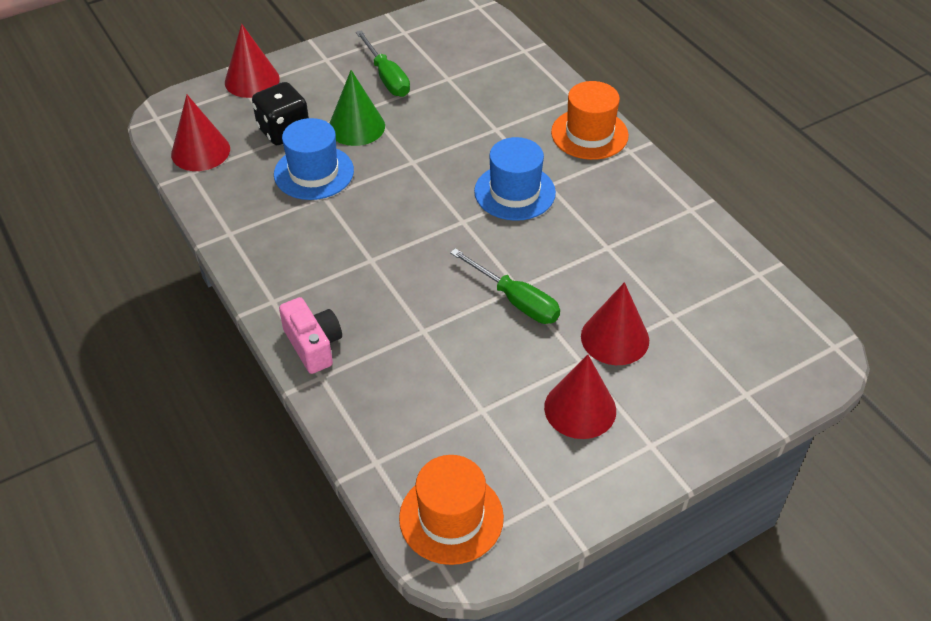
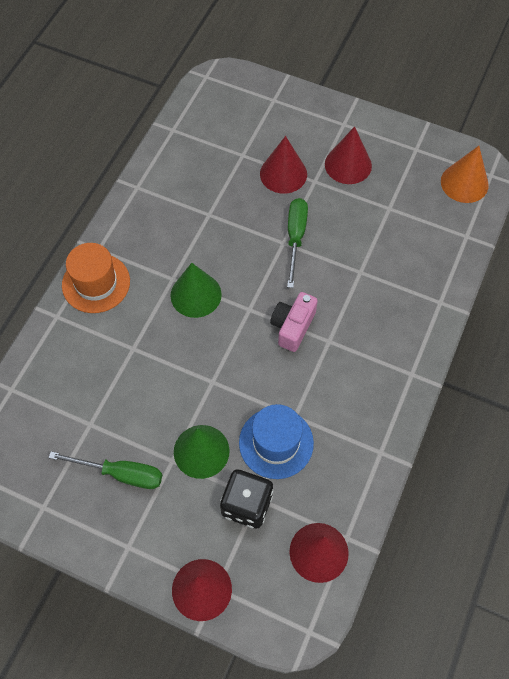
camera: 125 degrees left, 15 degrees up
pink camera [279,297,342,374] -> pink camera moved to [270,292,318,352]
green screwdriver [356,30,410,97] -> green screwdriver turned 75 degrees clockwise [49,451,162,489]
orange hat [399,455,504,565] -> orange cone [441,146,489,203]
blue hat [474,137,556,221] -> green cone [170,263,222,318]

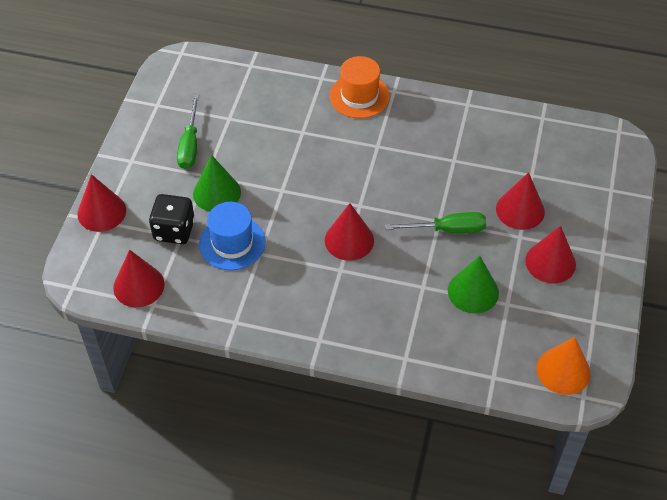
camera: 80 degrees right, 10 degrees down
green cone [170,263,222,318] -> green cone moved to [448,256,499,314]
pink camera [270,292,318,352] -> red cone [325,203,374,261]

